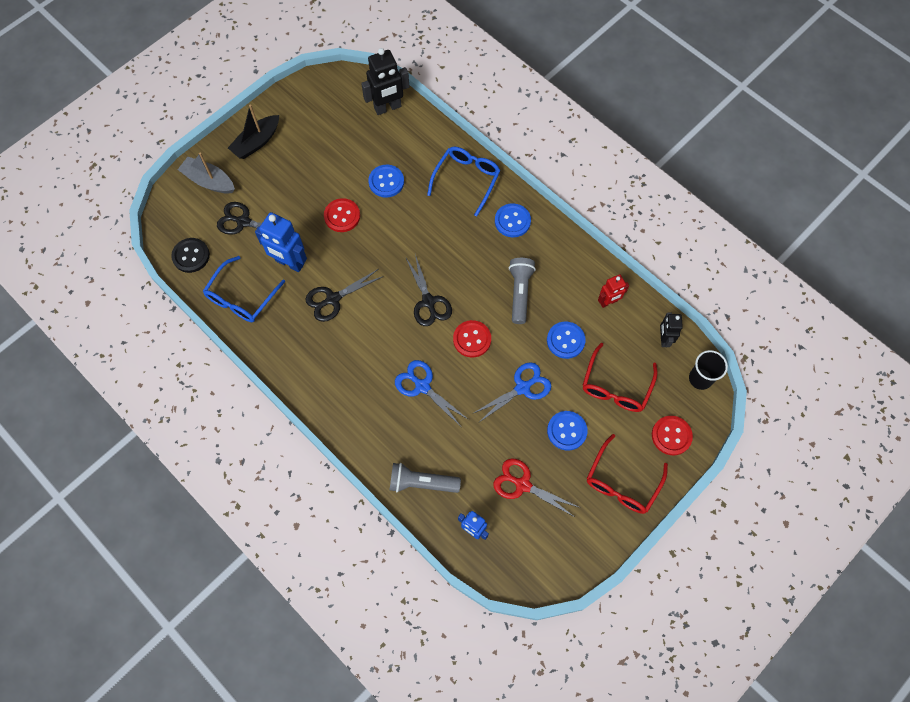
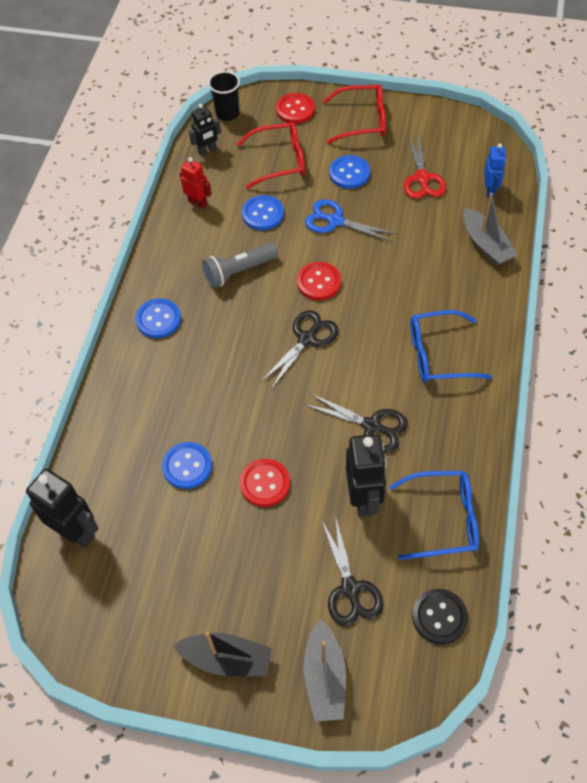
camera: 120 degrees left, 10 degrees down
blue robot [255,212,307,272] -> black robot [346,434,386,517]
grey flashlight [390,463,461,493] -> grey boat [463,193,518,266]
blue scissors [395,360,469,425] -> none
blue glasses [427,147,501,216] -> blue glasses moved to [410,310,492,382]

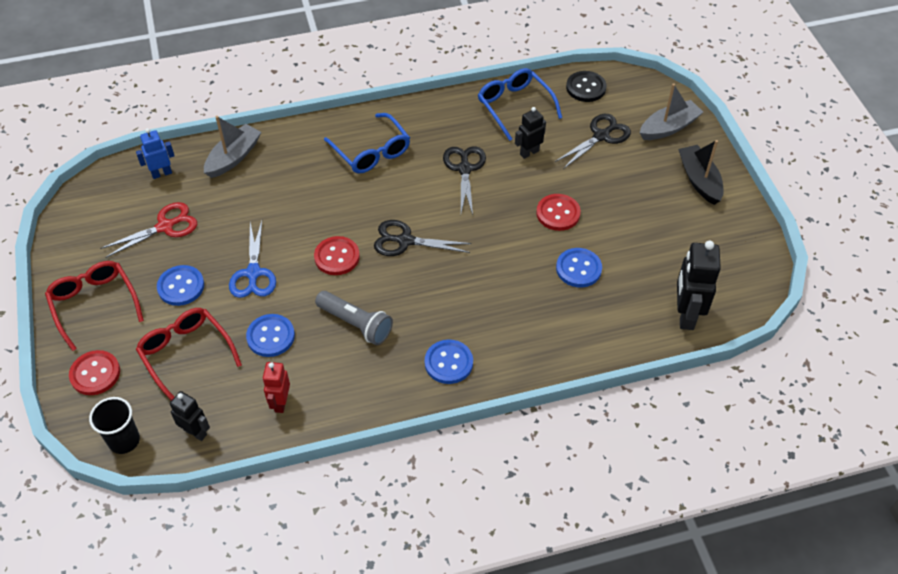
camera: 120 degrees left, 5 degrees down
black robot [346,434,386,517] -> black robot [515,107,546,159], size x0.60

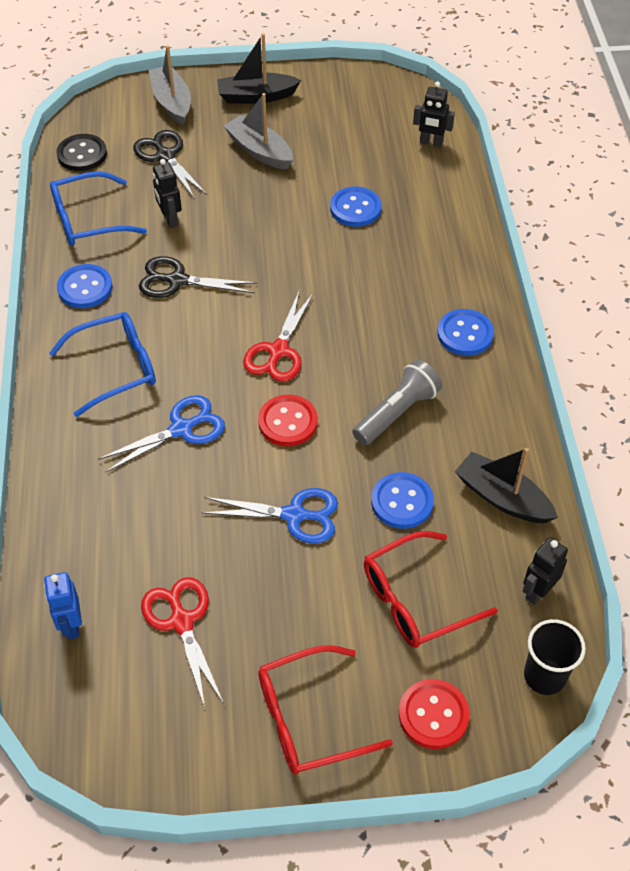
camera: 80 degrees left, 0 degrees up
blue button [157,265,204,306] -> blue button moved to [57,264,113,308]
grey boat [204,116,261,178] -> grey boat moved to [224,93,293,170]
red robot [263,362,290,413] -> black boat [455,448,558,523]
black scissors [374,220,472,256] -> red scissors [243,289,314,382]
red button [536,194,581,231] -> none
black robot [677,241,721,330] -> black robot [413,81,455,147], size x0.60
none -> blue scissors [98,395,225,473]

